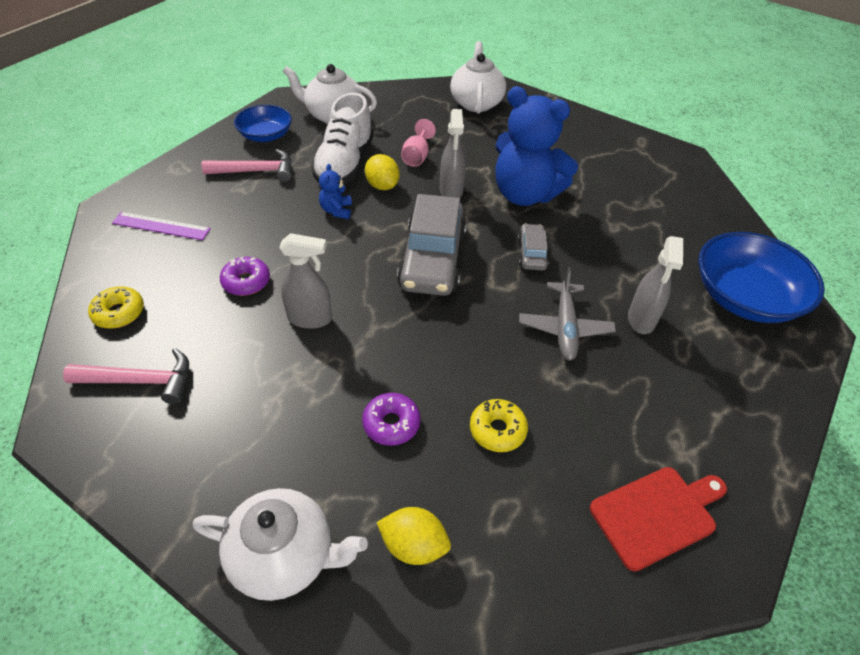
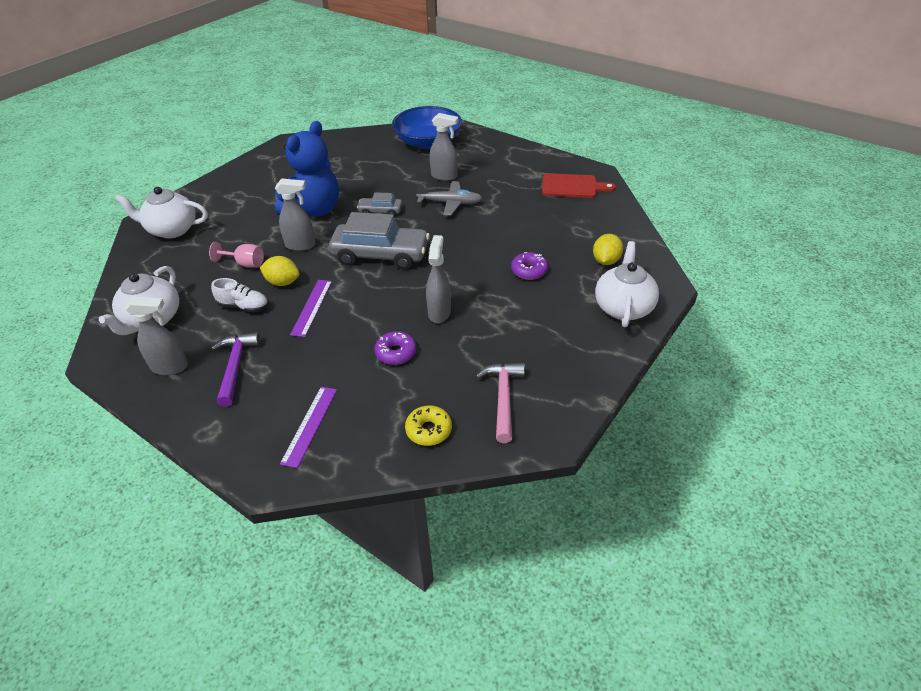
camera: 85 degrees left, 5 degrees down
pink hammer [202,149,292,182] -> purple hammer [211,332,261,407]
blue bowl [234,105,292,142] -> grey spray bottle [125,297,188,375]
white shoe [311,93,373,184] -> white shoe [211,278,269,312], size x0.56
blue teddy bear [319,164,352,219] -> purple ruler [290,280,332,337]
yellow lemon [365,154,400,190] -> yellow lemon turned 45 degrees clockwise [260,256,300,286]
yellow donut [470,399,528,452] -> none
red cutting board [590,467,727,572] -> red cutting board turned 120 degrees clockwise [542,173,616,198]

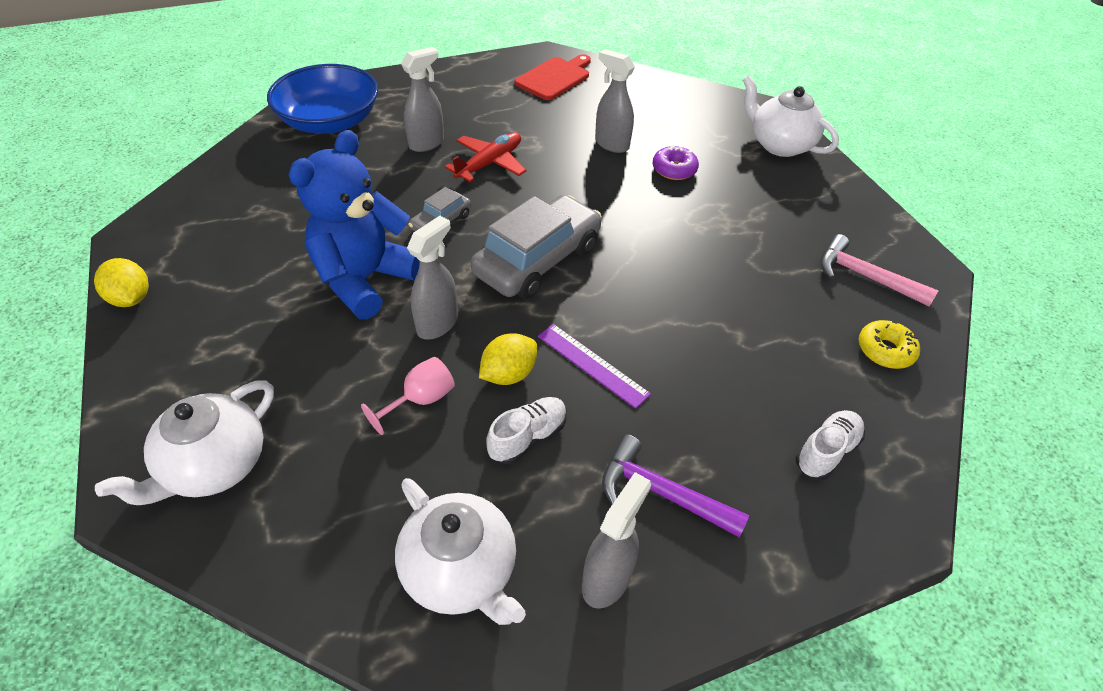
camera: 60 degrees left, 5 degrees up
blue teddy bear [275,121,339,217] -> blue teddy bear turned 120 degrees counterclockwise [289,130,419,319]
purple ruler [280,387,337,468] -> white shoe [796,410,865,480]
purple donut [375,331,417,365] -> none
grey plane [416,181,483,216] -> red plane [445,132,526,182]
grey spray bottle [426,235,451,323] -> grey spray bottle moved to [595,49,635,153]
yellow lemon [593,234,623,265] -> yellow lemon moved to [94,258,149,307]

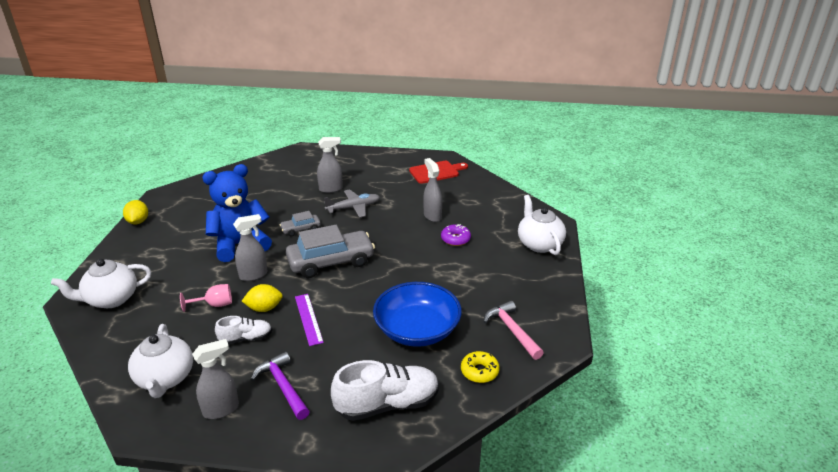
camera: 30 degrees right, 15 degrees down
blue bowl [267,64,378,134] -> blue bowl moved to [373,282,462,347]
red plane [445,132,526,182] -> grey plane [324,189,380,218]
white shoe [796,410,865,480] -> white shoe [331,360,439,421], size x1.80

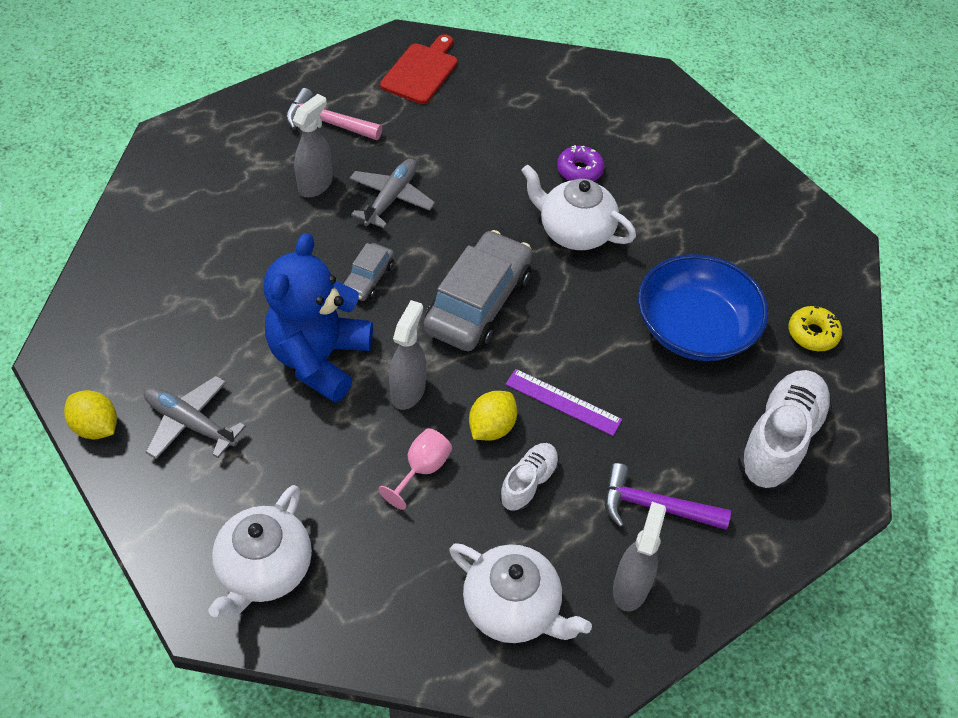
camera: 45 degrees left, 20 degrees up
grey spray bottle [423,158,442,222] -> none
pink hammer [484,301,544,360] -> pink hammer moved to [286,88,382,140]
white teapot [518,195,566,255] -> white teapot moved to [521,165,636,250]
none -> grey plane [144,376,246,459]

